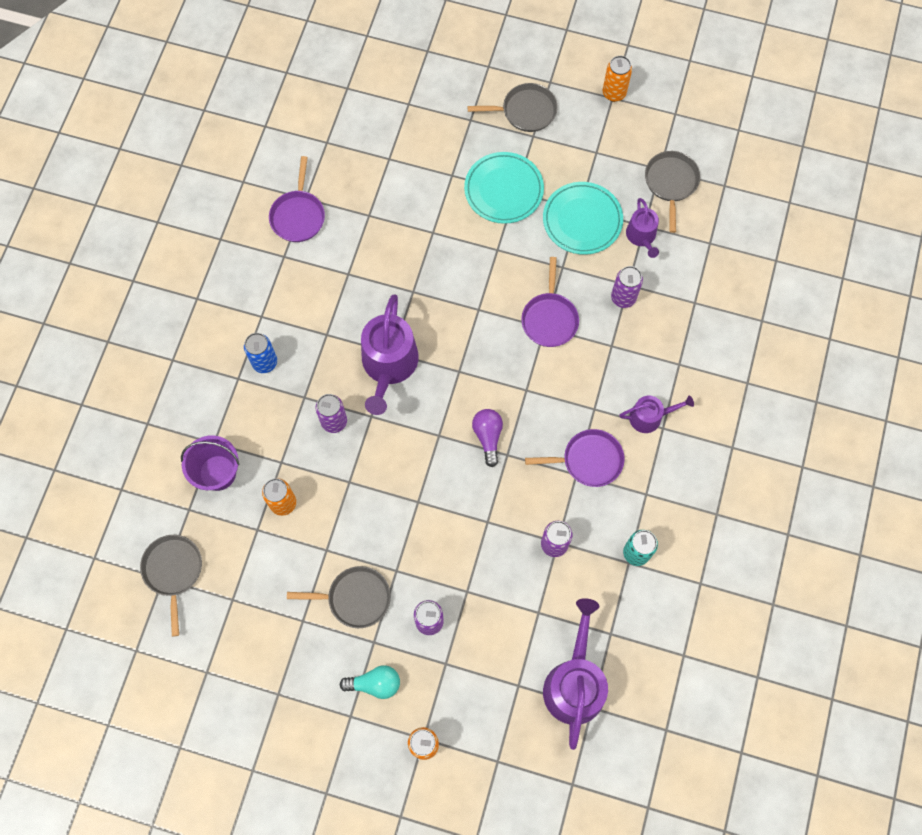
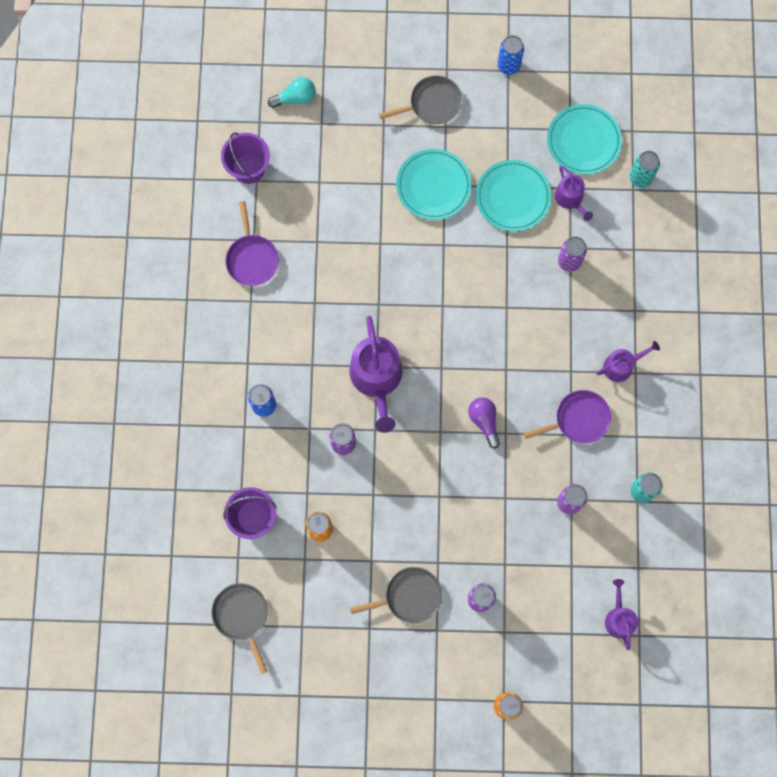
camera: 15 degrees left, 5 degrees up
turquoise light bulb [340,665,400,699] -> turquoise light bulb moved to [268,77,315,108]
purple pan [521,257,579,347] -> none
purple watering can [543,598,608,750] -> purple watering can [605,579,638,650], size x0.55
orange can [603,56,632,102] -> blue can [498,35,524,75]
grey pan [645,151,700,233] -> turquoise plate [547,104,622,174]
none -> purple bucket [221,132,270,184]
none -> turquoise can [629,151,660,188]

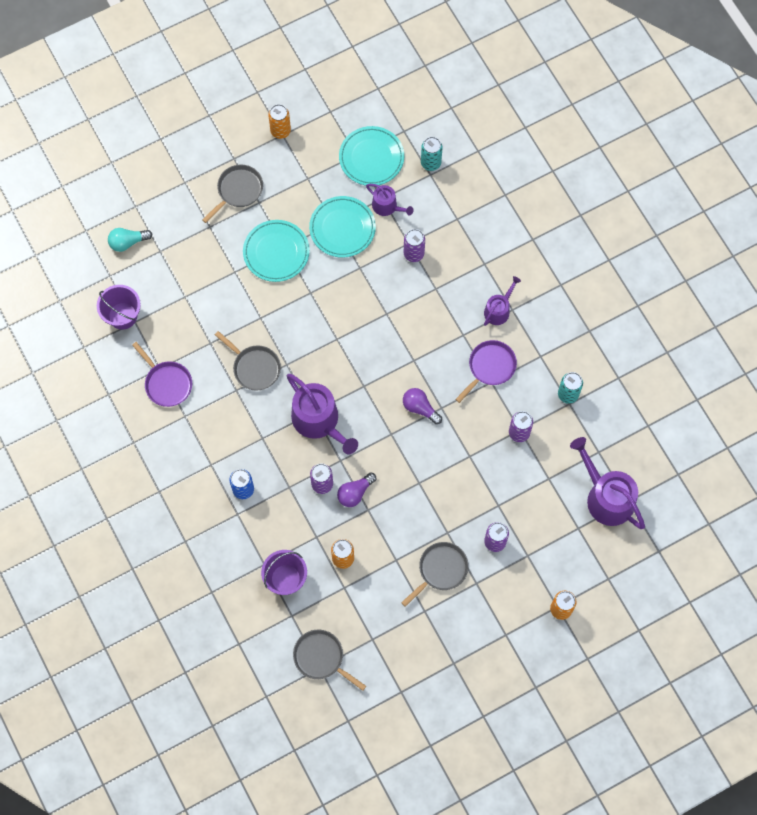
camera: 30 degrees left, 5 degrees down
turquoise light bulb [268,77,315,108] -> turquoise light bulb turned 150 degrees counterclockwise [108,228,152,252]
blue can [498,35,524,75] -> orange can [268,104,291,139]
purple watering can [605,579,638,650] -> purple watering can [570,437,645,529], size x1.81
none -> grey pan [215,331,281,390]
none -> purple light bulb [337,472,376,507]

